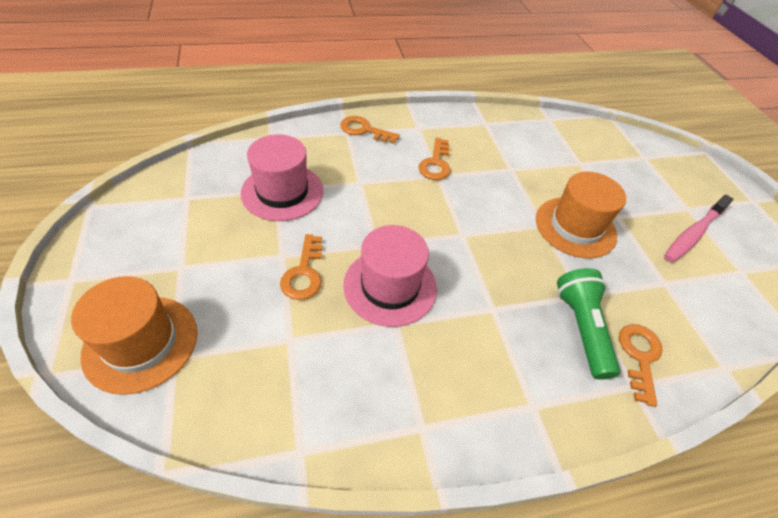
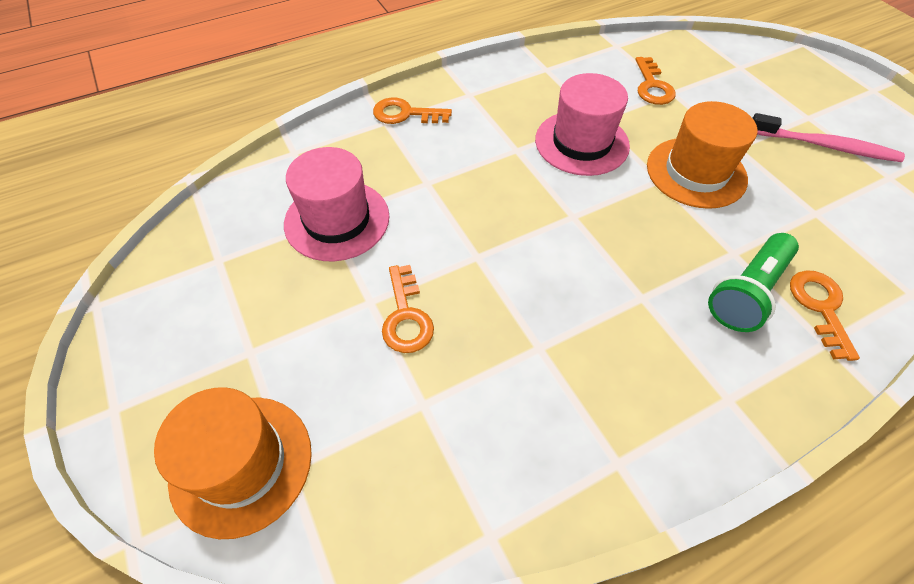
camera: 10 degrees left, 5 degrees up
pink hat [343,225,437,327] -> pink hat moved to [535,73,630,176]
orange key [419,138,450,180] -> orange key moved to [635,57,676,105]
green flashlight [557,268,620,380] -> green flashlight turned 120 degrees counterclockwise [708,233,799,332]
pink toothbrush [664,195,733,262] -> pink toothbrush turned 105 degrees counterclockwise [753,113,905,162]

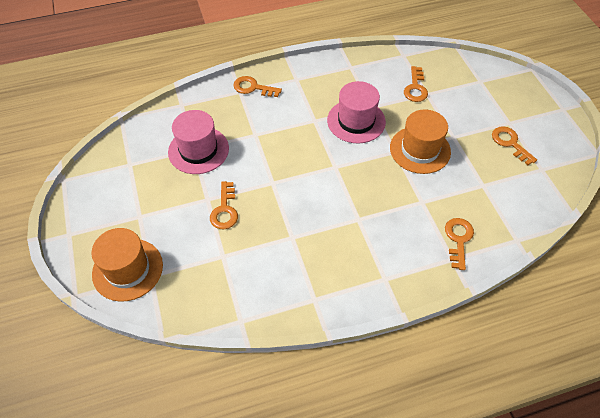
camera: 10 degrees right, 0 degrees up
green flashlight [708,233,799,332] -> none
pink toothbrush [753,113,905,162] -> orange key [492,126,537,165]

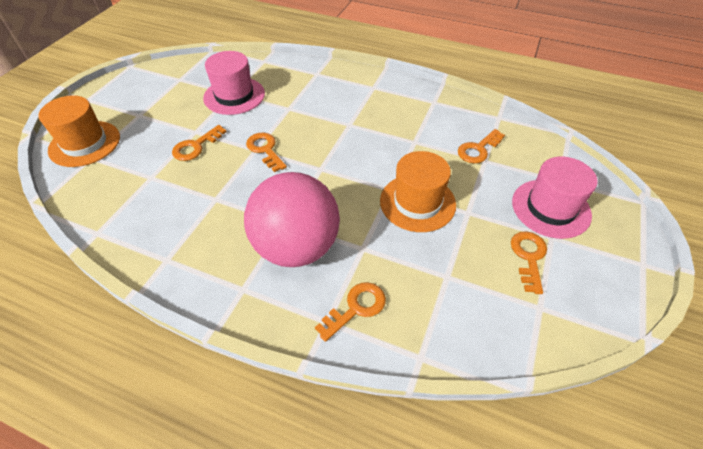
camera: 40 degrees right, 5 degrees down
orange key [233,76,282,97] -> orange key moved to [246,133,287,172]
pink hat [327,81,386,144] -> pink hat moved to [512,157,598,239]
none -> pink ball [244,172,340,267]

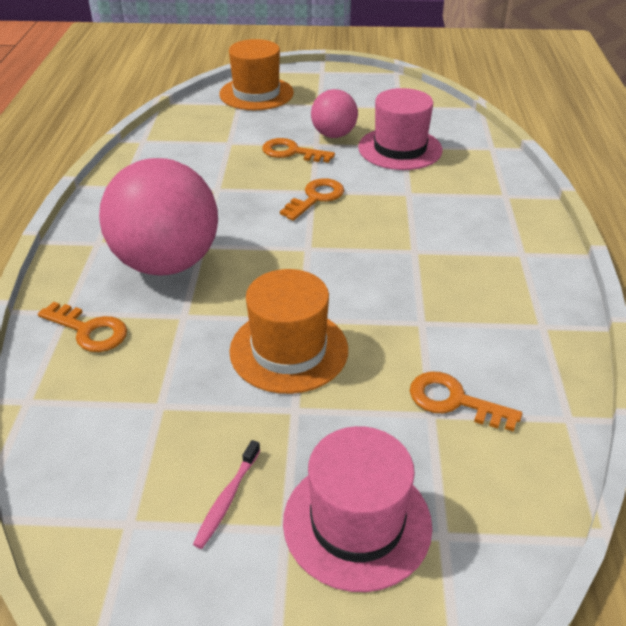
camera: 70 degrees right, 10 degrees down
orange key [511,231,547,294] -> pink toothbrush [193,440,260,549]
none -> pink ball [311,89,358,138]

